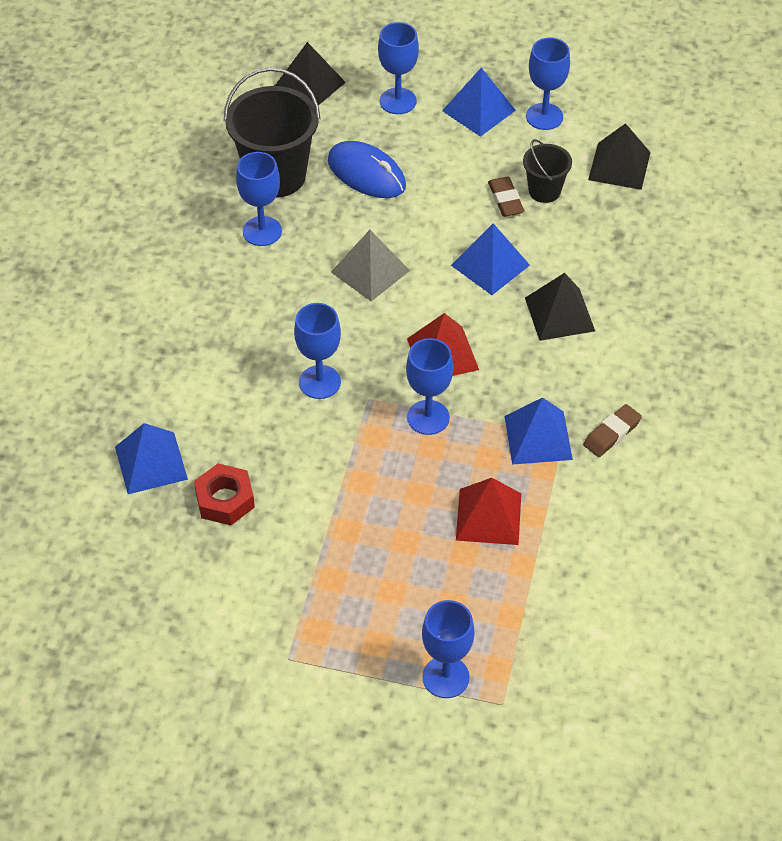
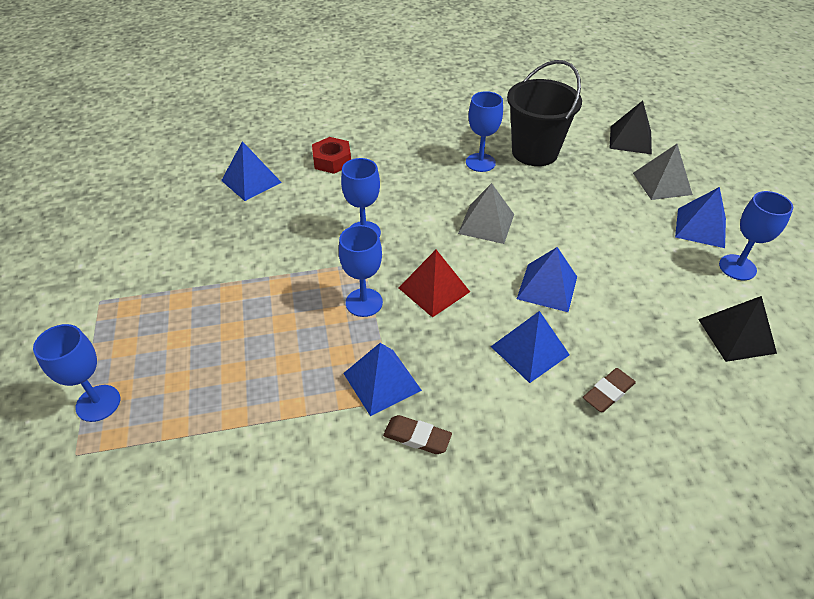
camera: 65 degrees right, 5 degrees down
red nut [194,464,255,525] -> red nut moved to [312,137,351,174]
blue mouse [328,141,406,198] -> none
blue goblet [378,22,419,114] -> grey pyramid [633,144,693,200]
red pyramid [456,478,521,545] -> none
brown eraser [488,176,525,217] -> brown eraser moved to [583,368,636,412]
black bucket [523,139,572,203] -> none
black pyramid [525,273,595,341] -> blue pyramid [491,311,570,383]

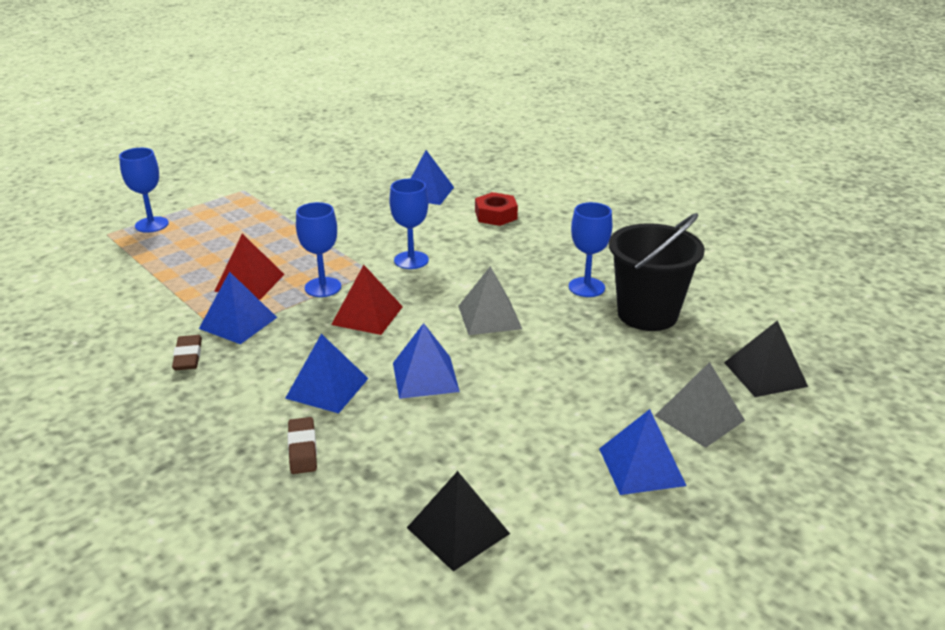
camera: 60 degrees right, 15 degrees down
brown eraser [583,368,636,412] -> brown eraser turned 60 degrees clockwise [288,417,317,474]
blue goblet [719,191,793,280] -> none
none -> red pyramid [214,234,285,300]

